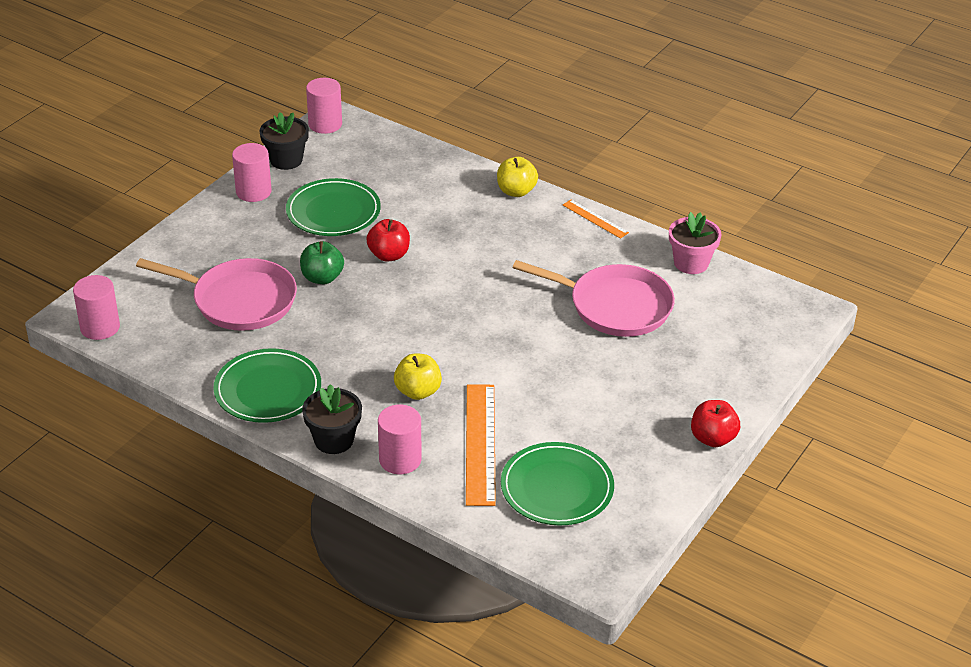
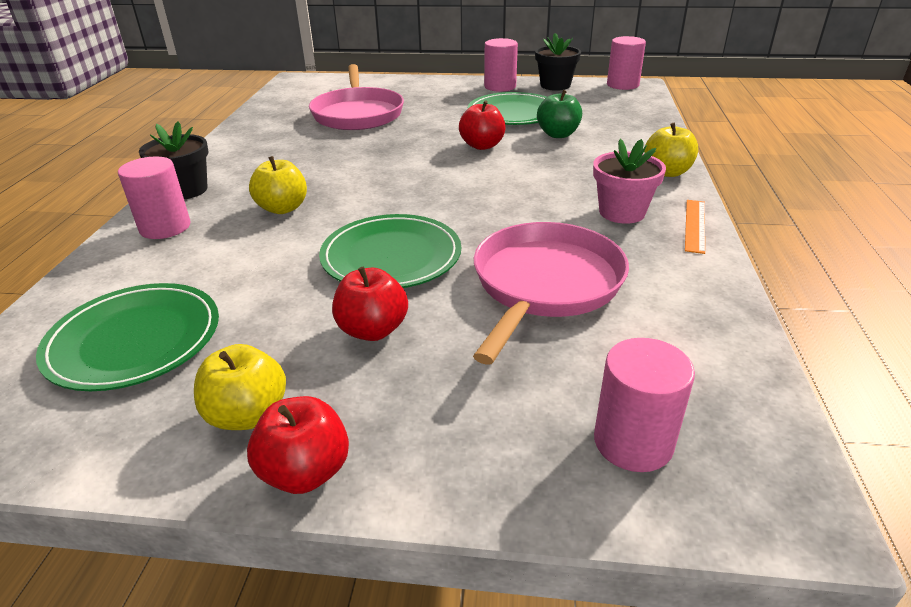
camera: 65 degrees right, 5 degrees down
pink cylinder [73,275,120,340] -> pink cylinder moved to [594,338,695,472]
green plate [213,348,321,423] -> green plate moved to [319,214,461,288]
green apple [300,241,344,284] -> green apple moved to [537,90,582,138]
orange ruler [466,384,496,506] -> none
pink pan [513,260,675,337] -> pink pan turned 150 degrees counterclockwise [473,222,629,365]
pink flower pot [669,212,722,274] -> pink flower pot moved to [593,139,666,224]
none -> yellow apple [194,344,286,430]
none -> red apple [332,266,408,341]

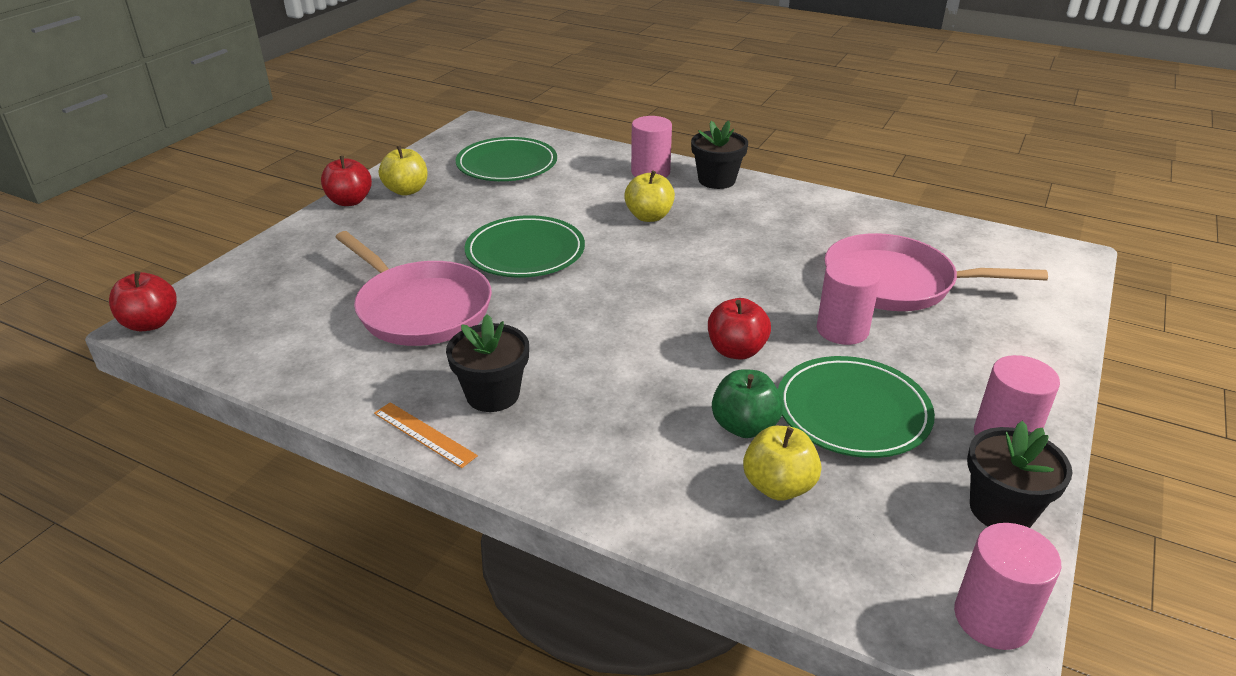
camera: 110 degrees right, 0 degrees up
red apple [332,266,408,341] -> red apple moved to [109,271,177,332]
pink flower pot [593,139,666,224] -> black flower pot [446,314,529,412]
pink cylinder [594,338,695,472] -> pink cylinder moved to [817,258,881,345]
yellow apple [644,123,698,177] -> yellow apple moved to [743,426,821,501]

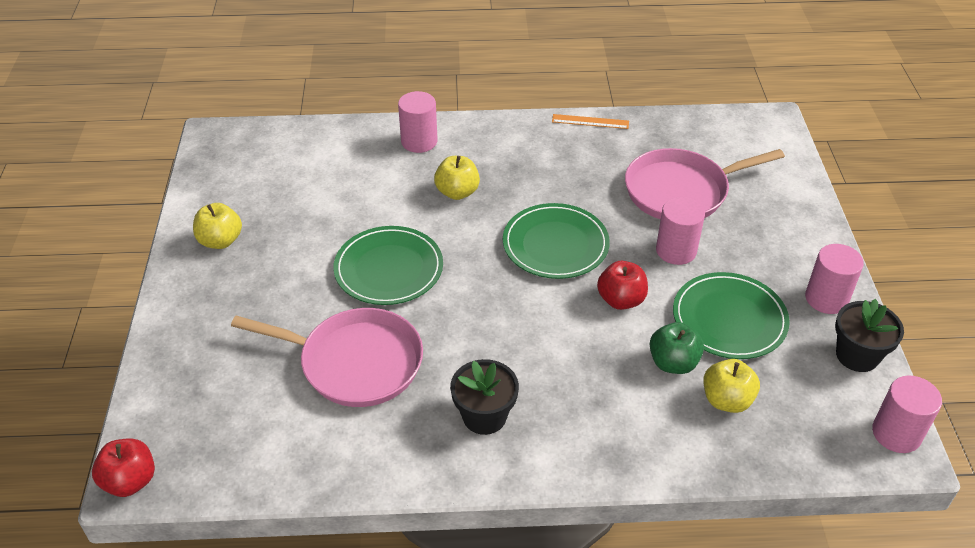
camera: 30 degrees left, 10 degrees up
red apple [321,156,372,206] -> none
orange ruler [374,402,478,468] -> orange ruler moved to [552,114,629,129]
green plate [456,137,557,181] -> green plate moved to [503,203,610,279]
black flower pot [691,120,748,189] -> none

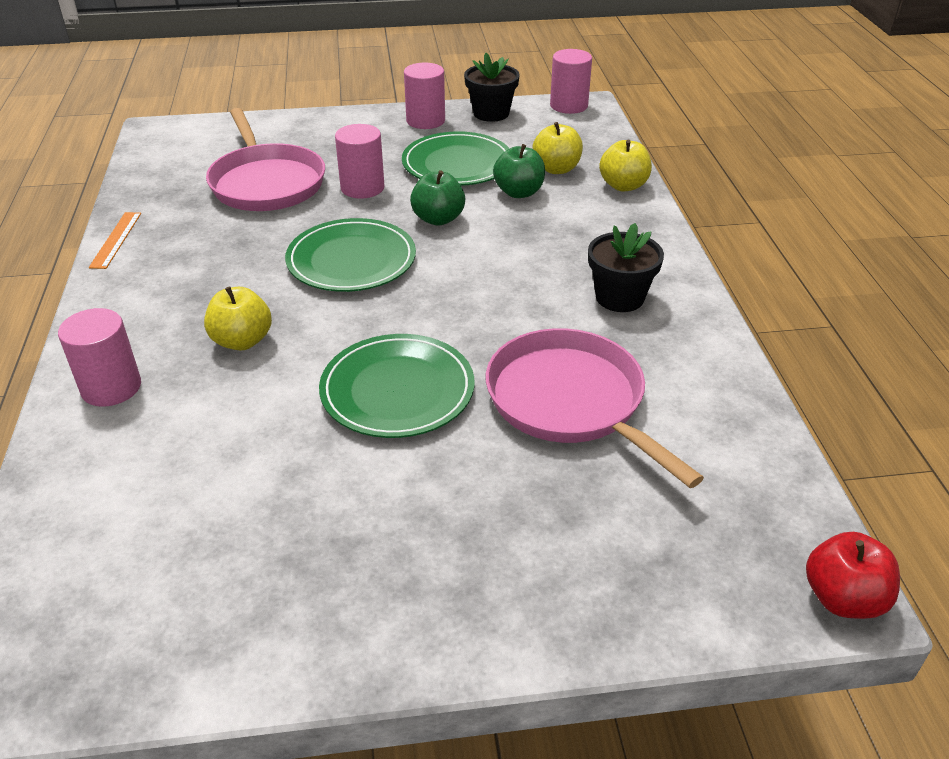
camera: 95 degrees left, 5 degrees down
yellow apple [193,203,242,249] -> yellow apple moved to [599,140,652,191]
pink pan [231,308,423,407] -> pink pan turned 45 degrees counterclockwise [486,328,704,488]
red apple [597,261,648,310] -> green apple [410,170,465,226]

